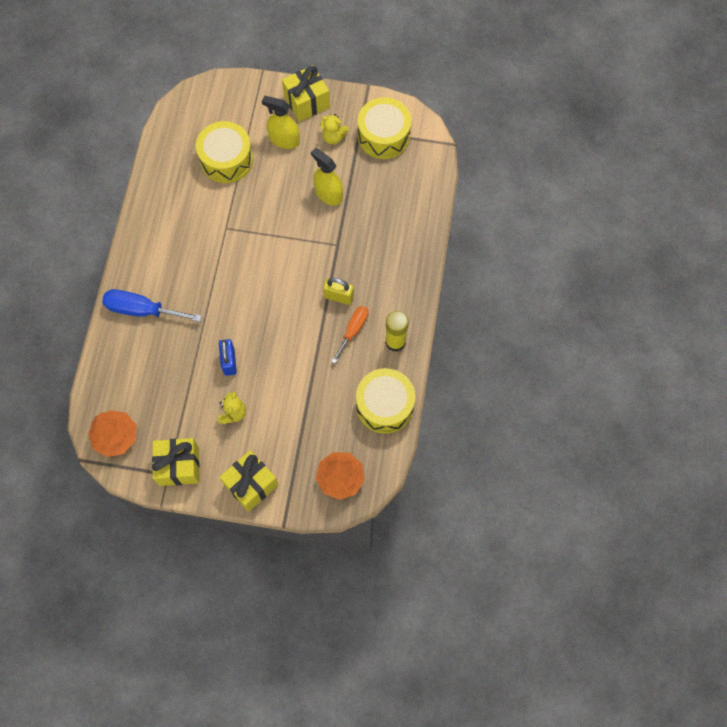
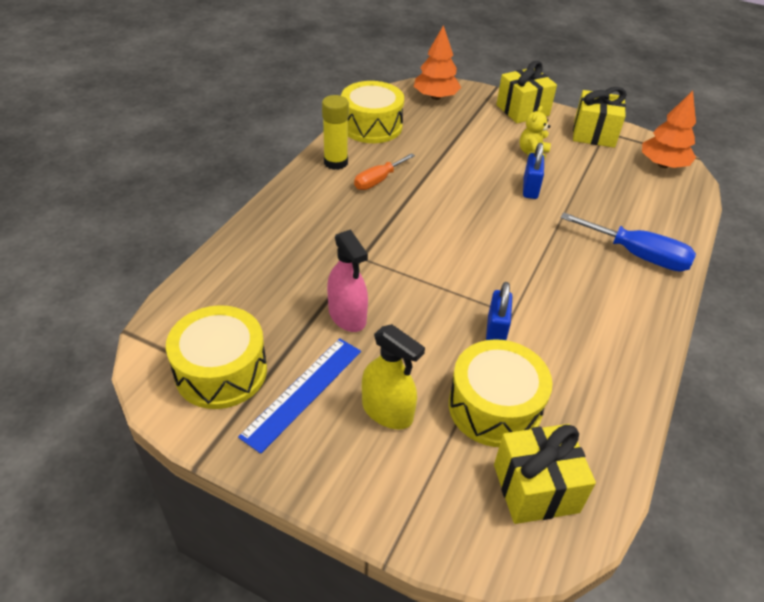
camera: 165 degrees left, 25 degrees down
yellow gift [282,65,330,122] -> yellow gift moved to [494,424,596,524]
yellow spray bottle [311,148,343,206] -> pink spray bottle [327,229,368,332]
yellow teddy bear [320,114,349,145] -> blue ruler [238,338,361,454]
yellow padlock [323,278,354,305] -> none
none -> blue padlock [486,282,512,340]

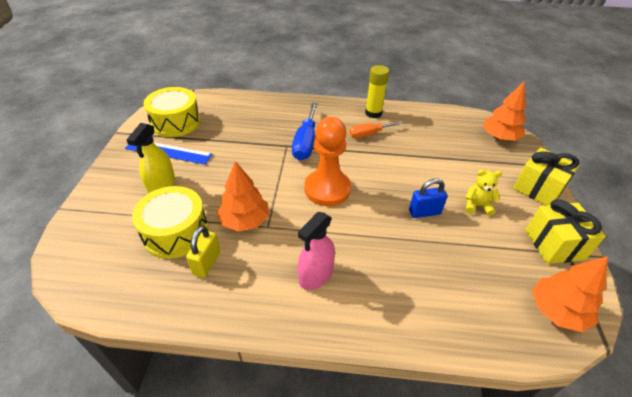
camera: 70 degrees right, 0 degrees up
pink spray bottle [327,229,368,332] -> pink spray bottle moved to [298,212,335,290]
yellow drum [341,81,404,143] -> none
orange screwdriver [354,153,415,190] -> orange screwdriver turned 45 degrees counterclockwise [349,121,403,138]
blue padlock [486,282,512,340] -> orange tree [217,161,269,232]
yellow gift [494,424,596,524] -> none
blue screwdriver [560,212,696,272] -> blue screwdriver moved to [292,103,318,160]
none -> yellow padlock [186,226,220,278]
none -> orange pawn [305,117,351,206]

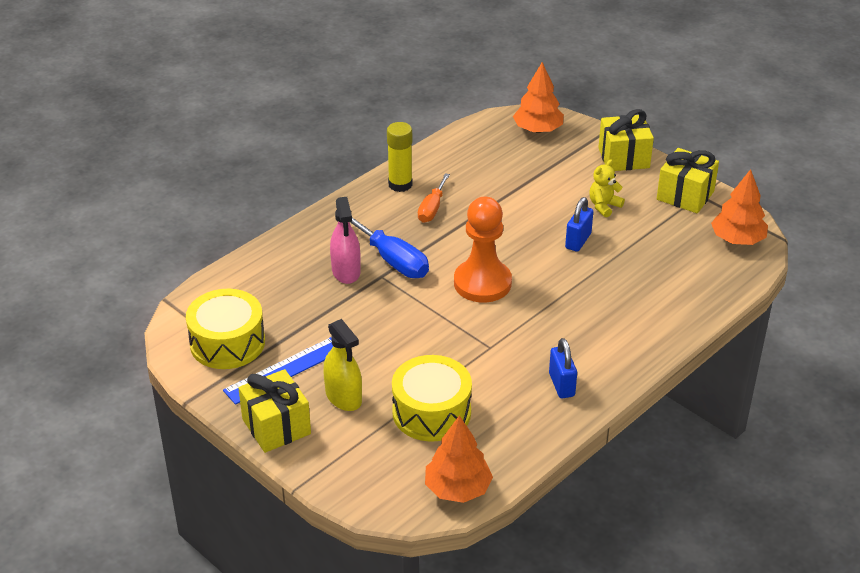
camera: 50 degrees left, 5 degrees down
yellow padlock [186,226,220,278] -> none
orange tree [217,161,269,232] -> orange tree moved to [425,415,493,503]
pink spray bottle [298,212,335,290] -> pink spray bottle moved to [330,197,361,284]
none -> yellow gift [239,369,311,453]
none -> blue padlock [549,338,577,398]

